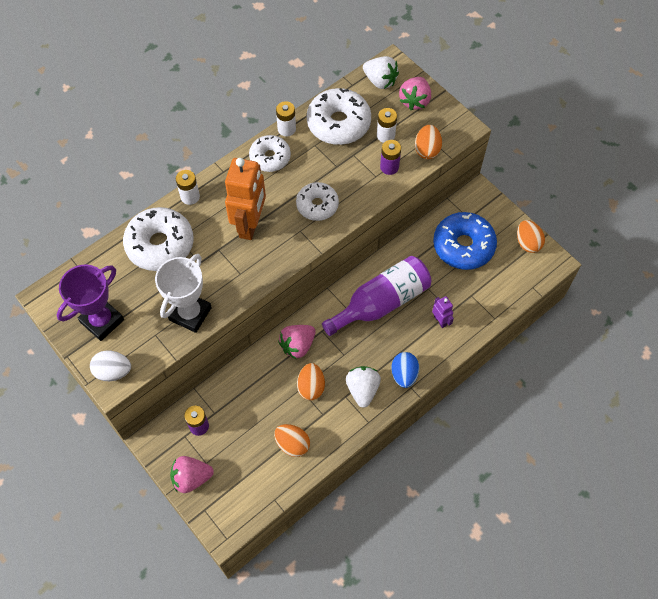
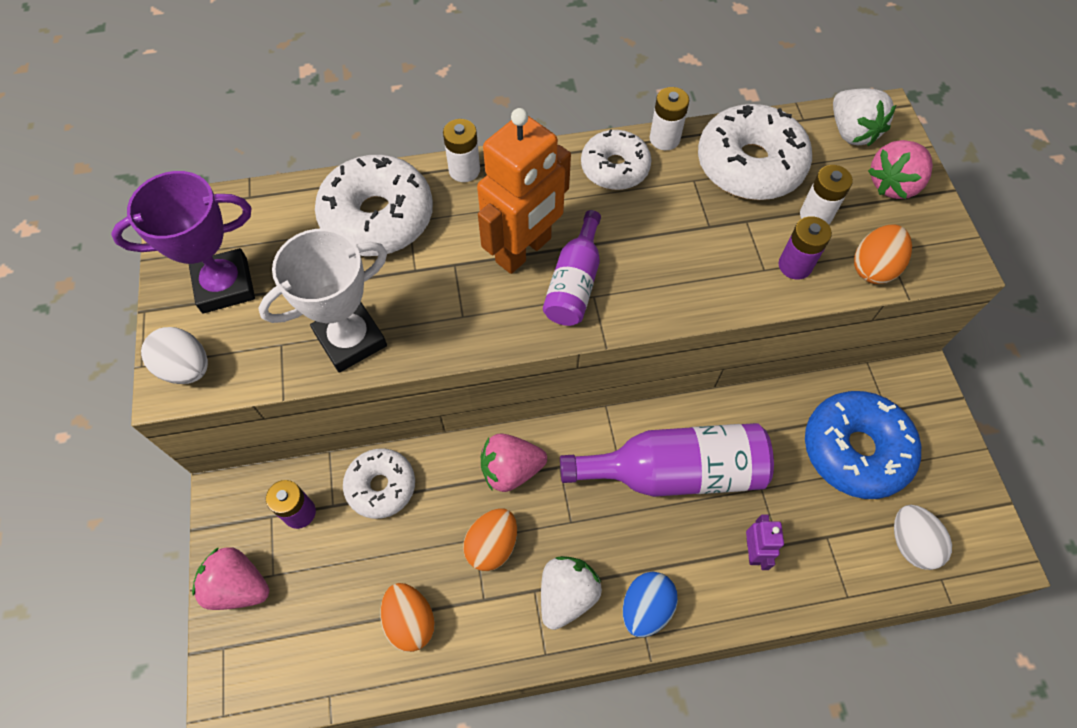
camera: 30 degrees right, 0 degrees up
white donut [296,182,339,221] -> white donut moved to [343,448,415,519]
orange egg [517,220,545,253] -> none
none -> purple bottle [543,210,601,326]
none -> white egg [894,505,952,570]

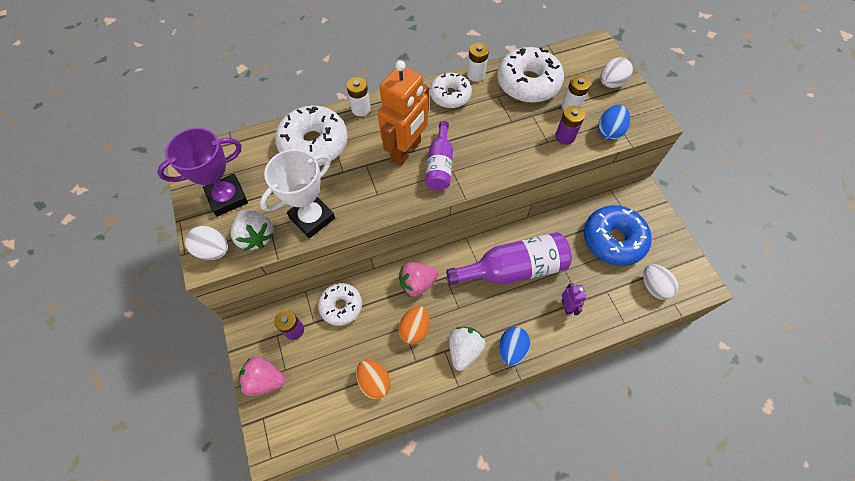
camera: 10 degrees left, 0 degrees up
white strawberry [833,88,896,146] -> white strawberry moved to [231,210,274,251]
orange egg [854,225,912,284] -> blue egg [598,105,630,140]
pink strawberry [868,140,933,199] -> white egg [601,57,633,88]

